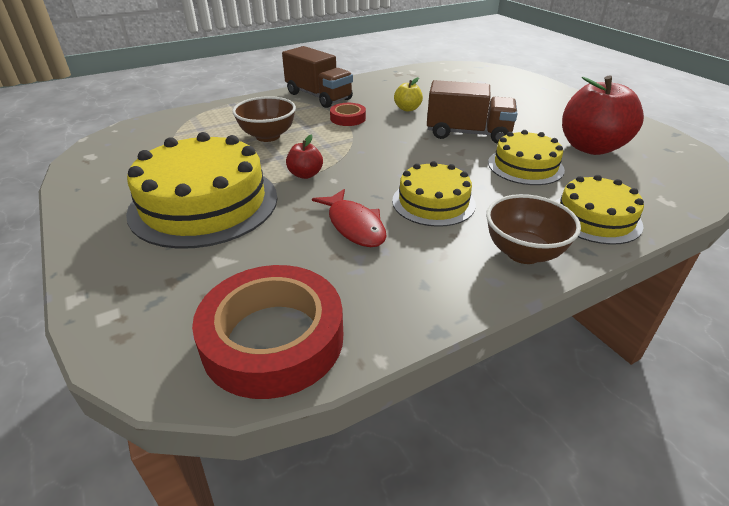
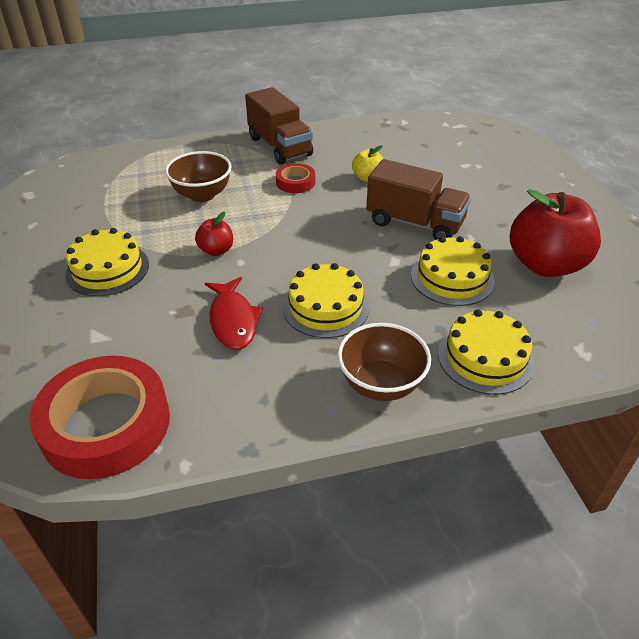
camera: 15 degrees right, 5 degrees up
yellow cake [126,132,277,249] -> yellow cake [65,228,149,296], size x0.57

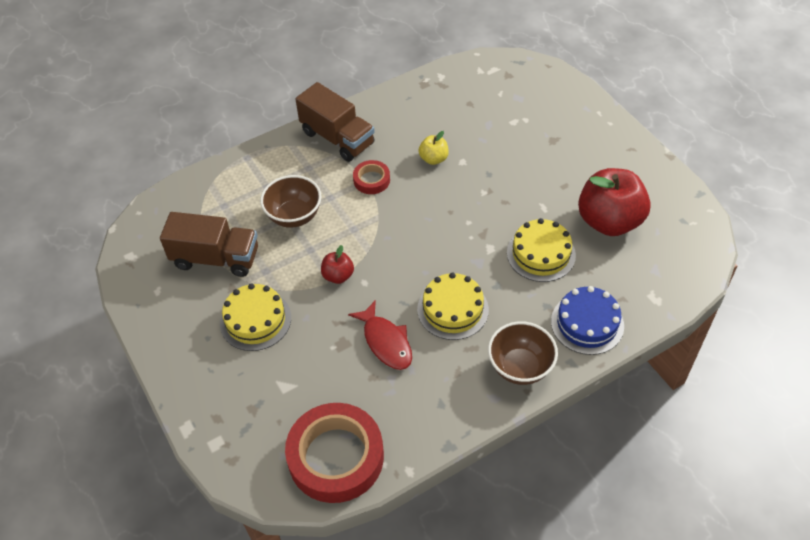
camera: 15 degrees left, 10 degrees up
brown truck [366,159,471,240] -> brown truck moved to [160,212,258,277]
yellow cake [438,309,534,395] -> blue cake [551,286,624,355]

